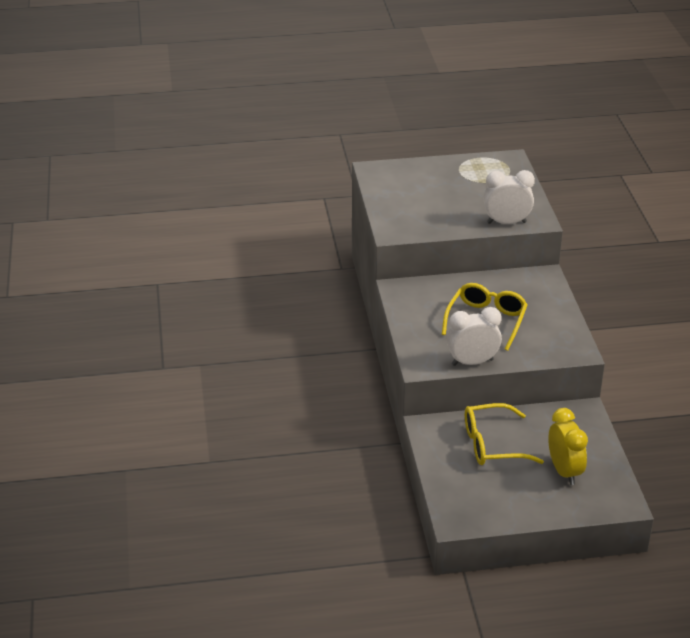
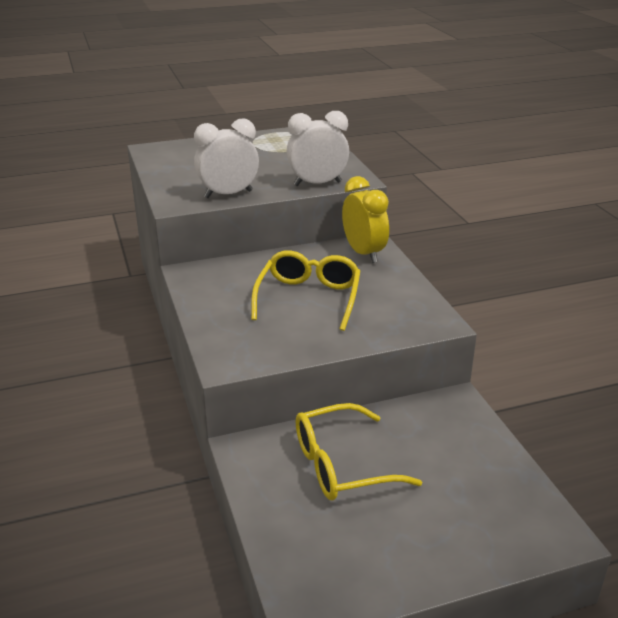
camera: 10 degrees left, 5 degrees down
white clock [447,307,502,366] -> white clock moved to [194,118,259,198]
yellow clock [548,408,588,485] -> yellow clock moved to [342,176,389,263]

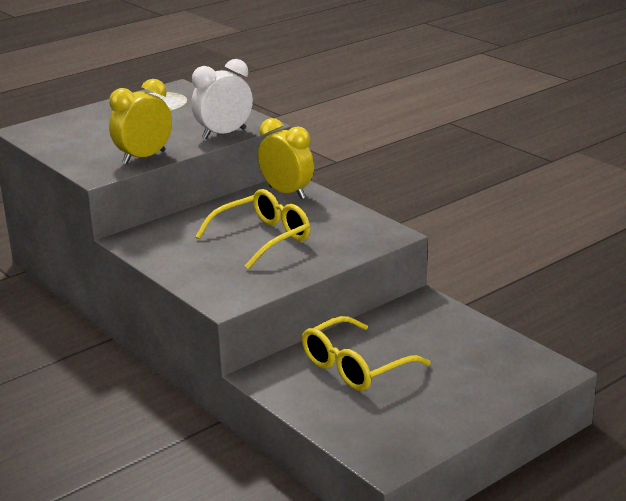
camera: 20 degrees left, 5 degrees down
white clock [194,118,259,198] -> yellow clock [109,79,172,164]
yellow glasses [251,250,360,331] -> yellow glasses turned 60 degrees clockwise [195,189,310,269]

